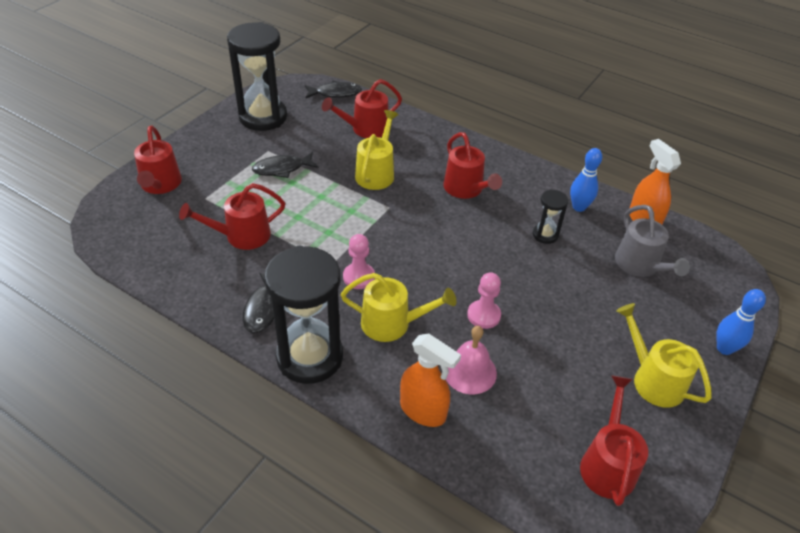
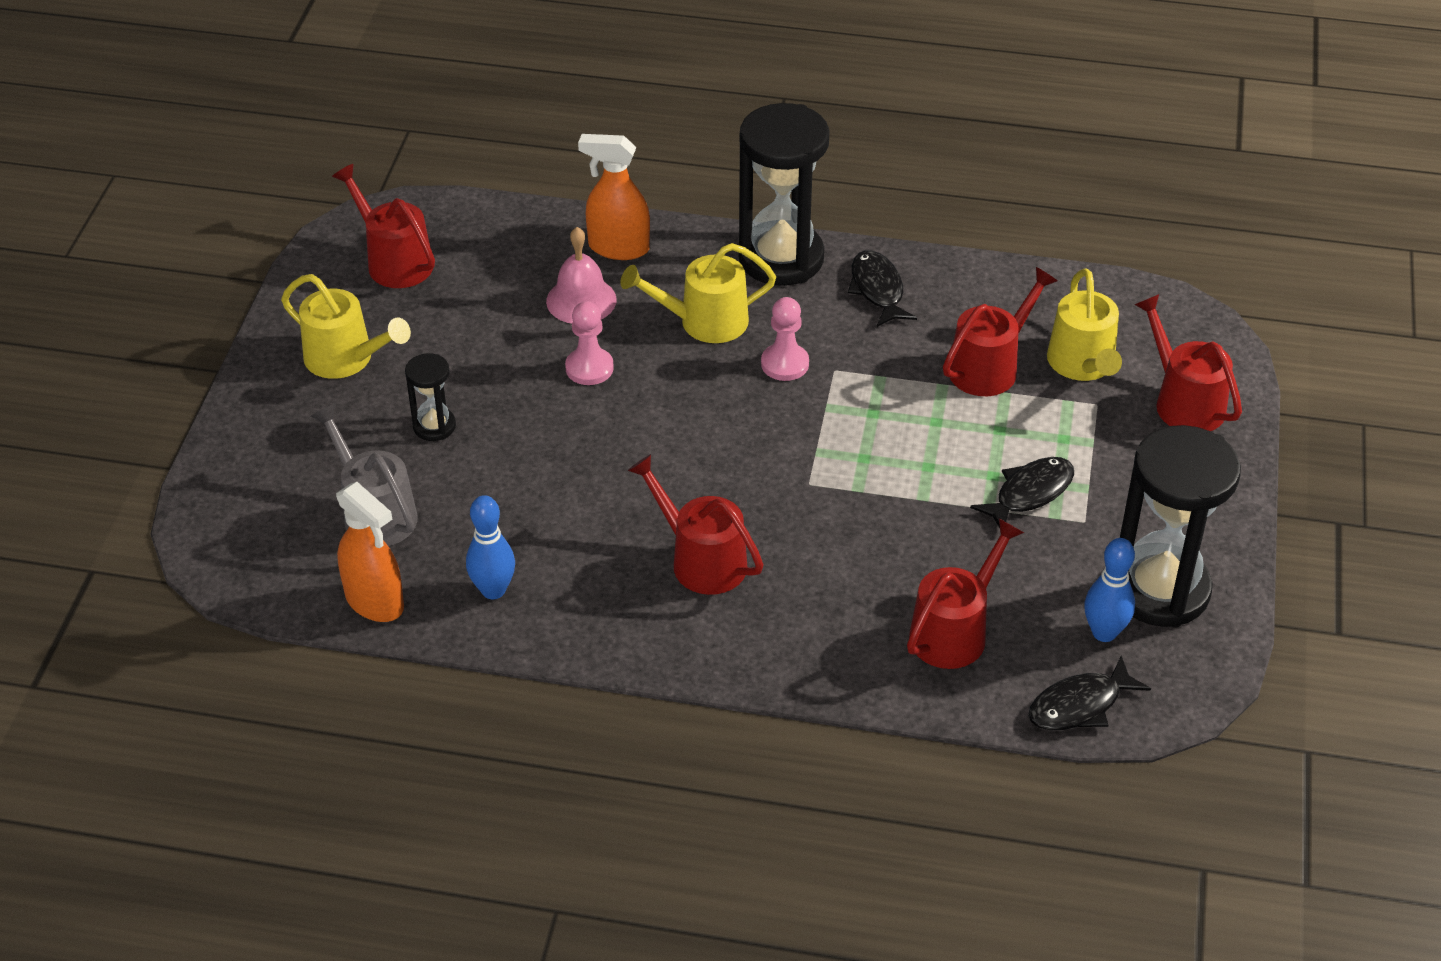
camera: 160 degrees right, 0 degrees up
yellow watering can [355,110,398,190] -> yellow watering can moved to [1047,268,1122,381]
black hourglass [532,189,568,244] -> black hourglass moved to [405,353,456,441]
red watering can [580,375,648,506] -> red watering can turned 150 degrees clockwise [332,164,435,288]
blue bowling pin [716,289,766,355] -> blue bowling pin moved to [1084,538,1135,642]

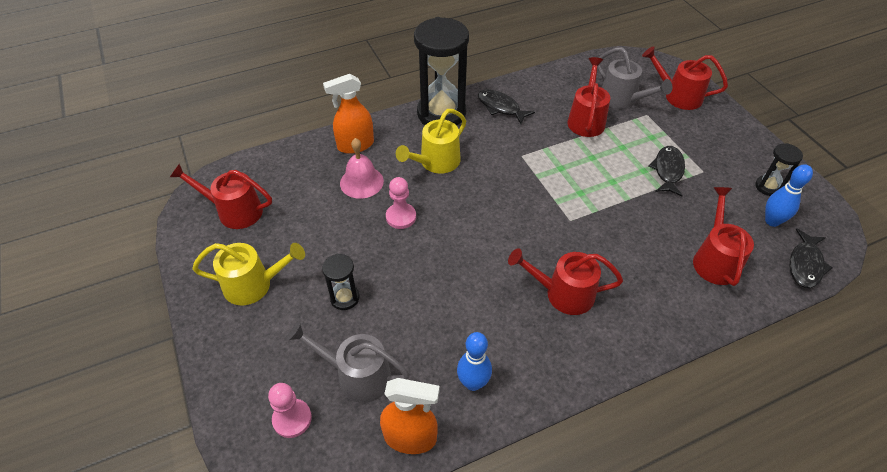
camera: 35 degrees left, 5 degrees up
pink pawn [761,297,809,381] -> pink pawn moved to [268,383,312,438]
yellow watering can [1047,268,1122,381] -> grey watering can [597,47,672,109]
black hourglass [1120,425,1241,628] -> black hourglass [756,143,803,196], size x0.47

